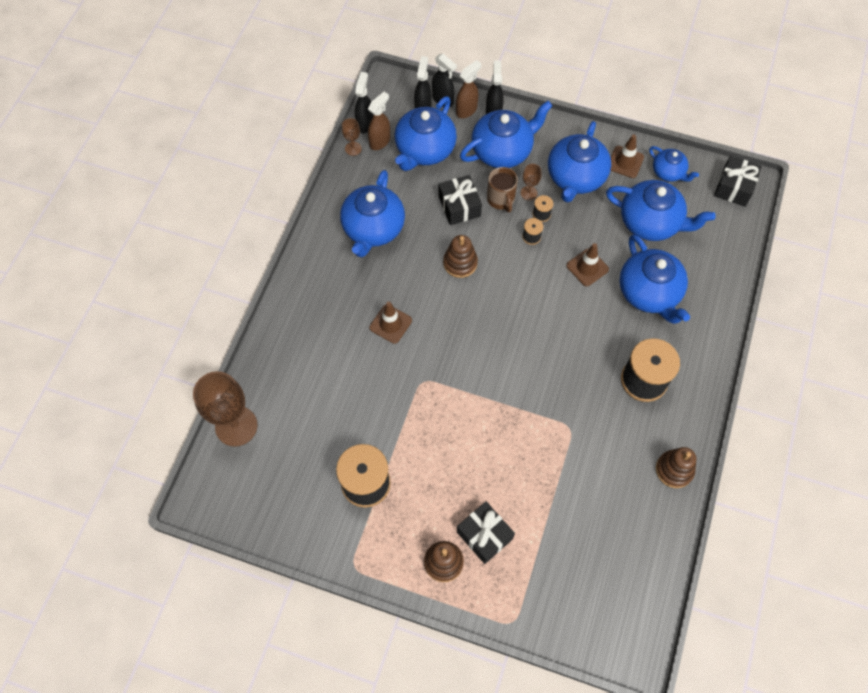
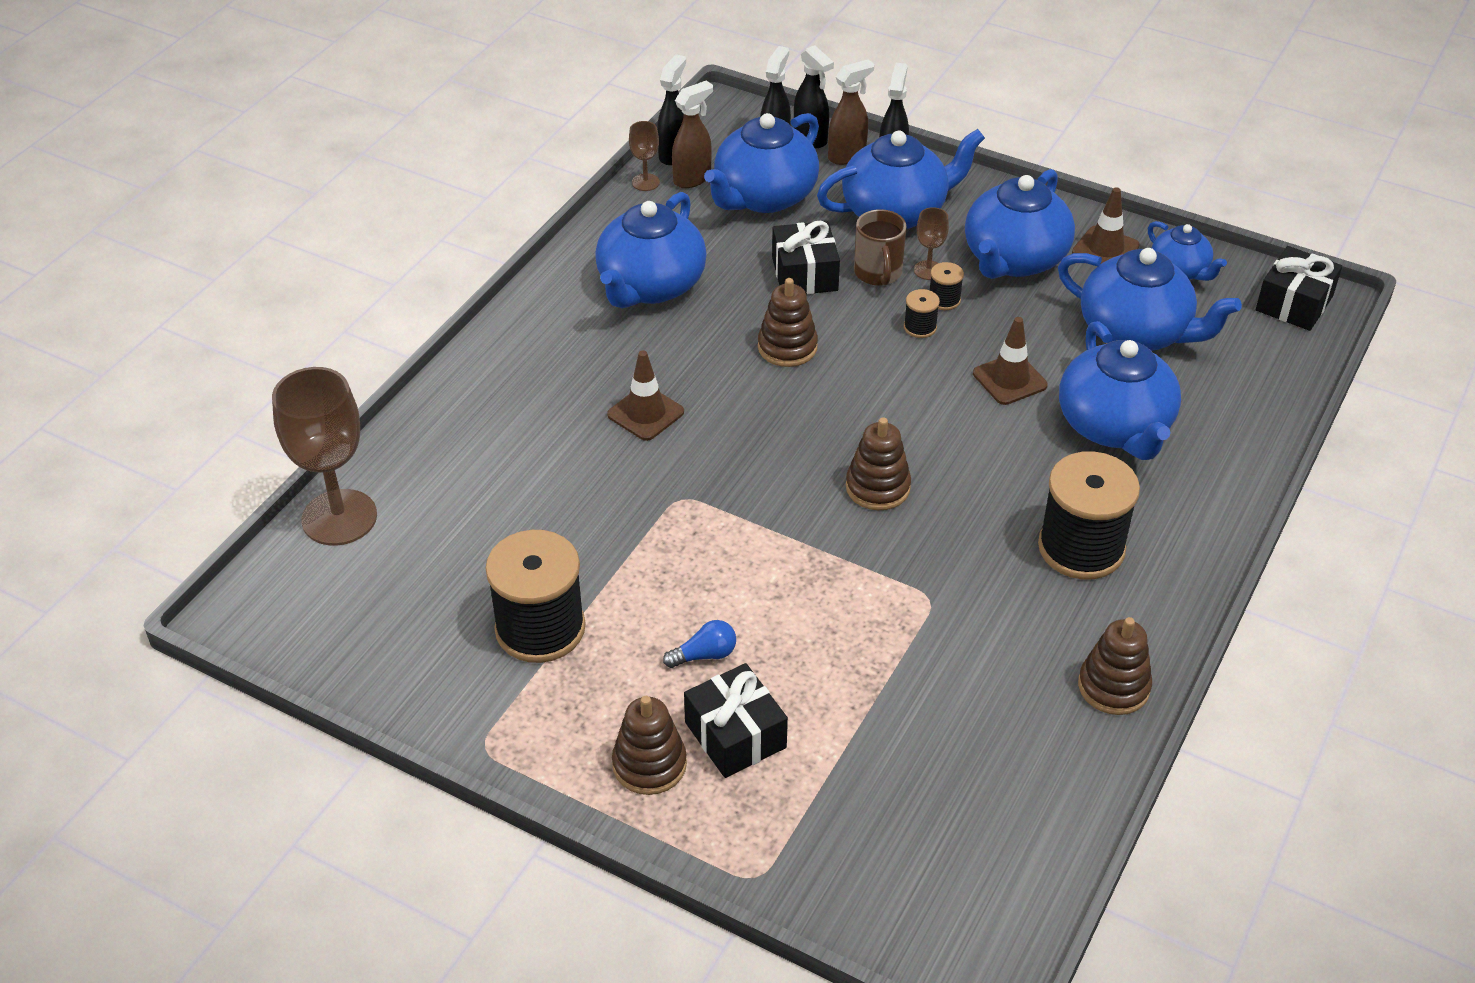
camera: 10 degrees right, 20 degrees down
none -> blue light bulb [663,620,736,668]
none -> brown stacking toy [846,417,911,510]

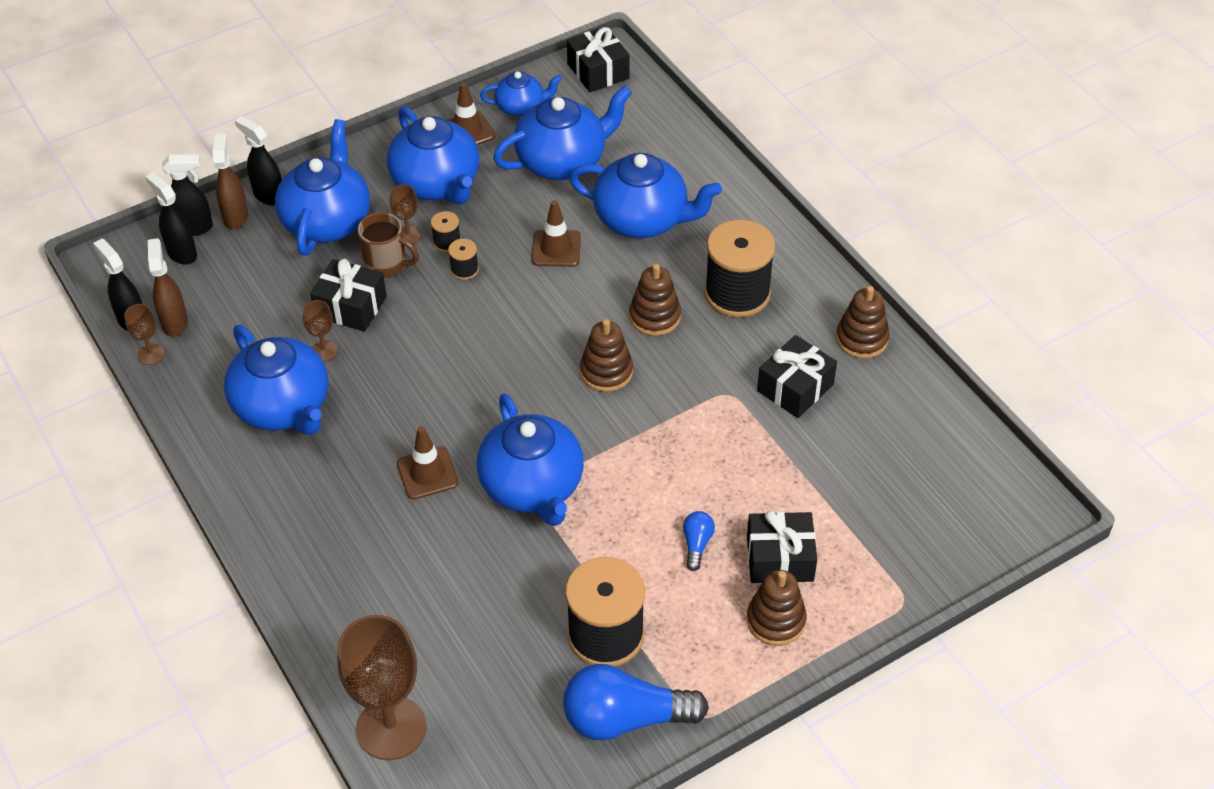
camera: 60 degrees left, 5 degrees up
blue teapot [704,113,819,213] -> blue teapot moved to [477,394,584,526]
brown stacking toy [758,278,818,367] -> brown stacking toy moved to [629,264,681,336]
none -> brown goblet [303,300,338,361]
none -> blue light bulb [563,664,709,741]
none -> black gift [757,335,837,418]

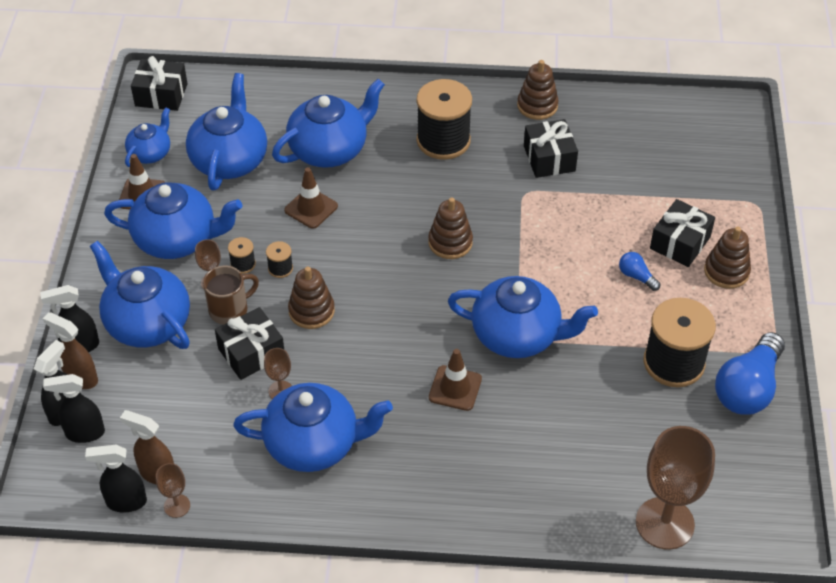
camera: 55 degrees left, 0 degrees up
brown stacking toy [629,264,681,336] -> brown stacking toy moved to [288,267,335,329]

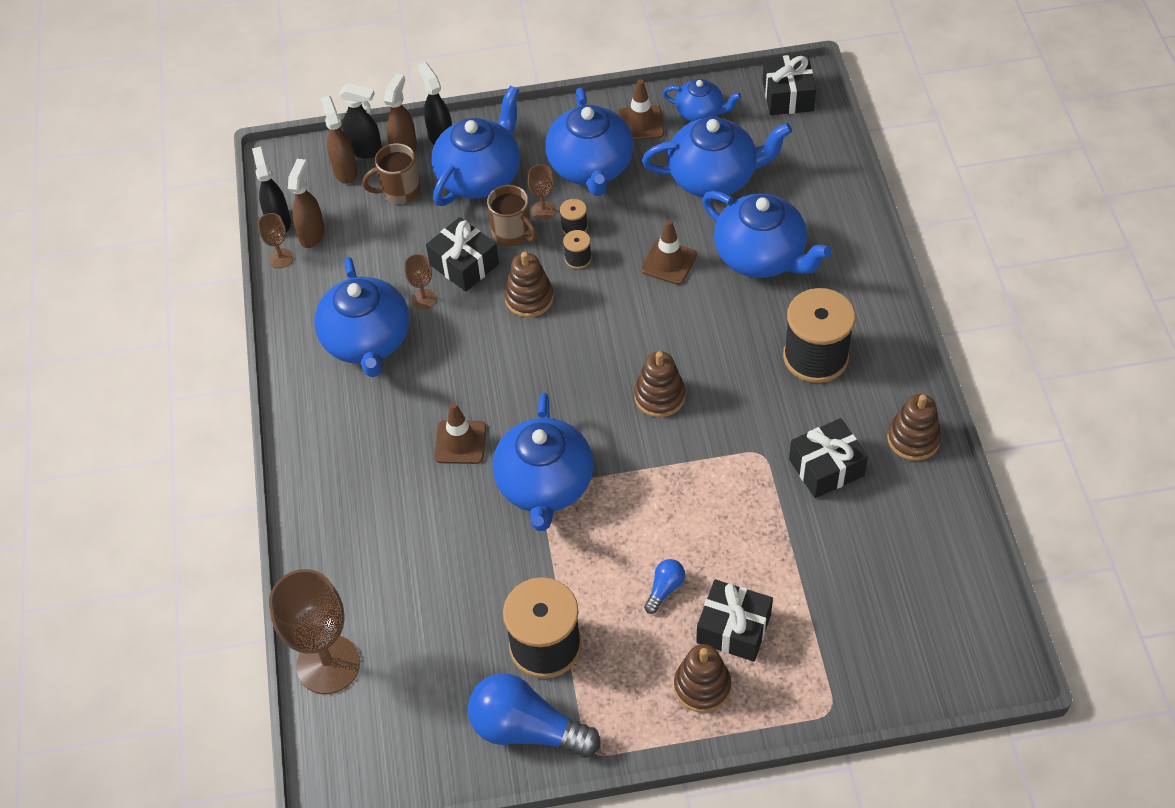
camera: 80 degrees right, 5 degrees up
black spray bottle [43,374,105,443] -> brown spray bottle [321,96,358,184]
none -> brown mug [362,143,420,204]

